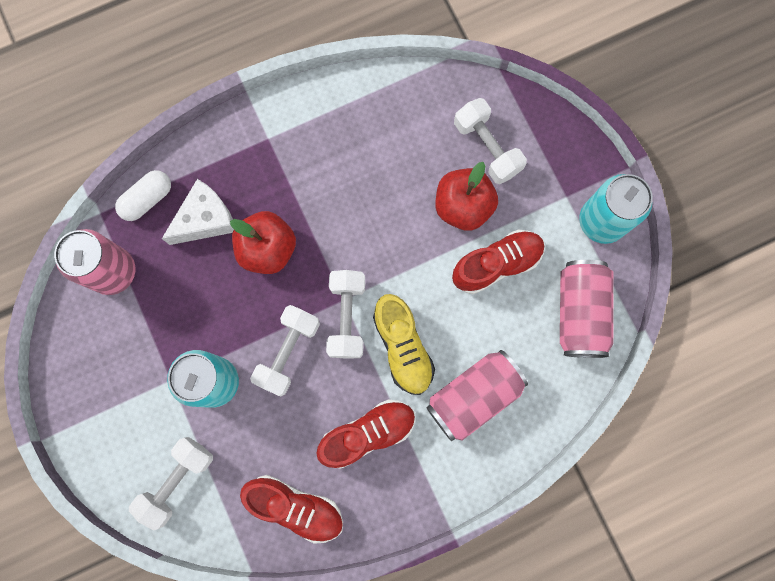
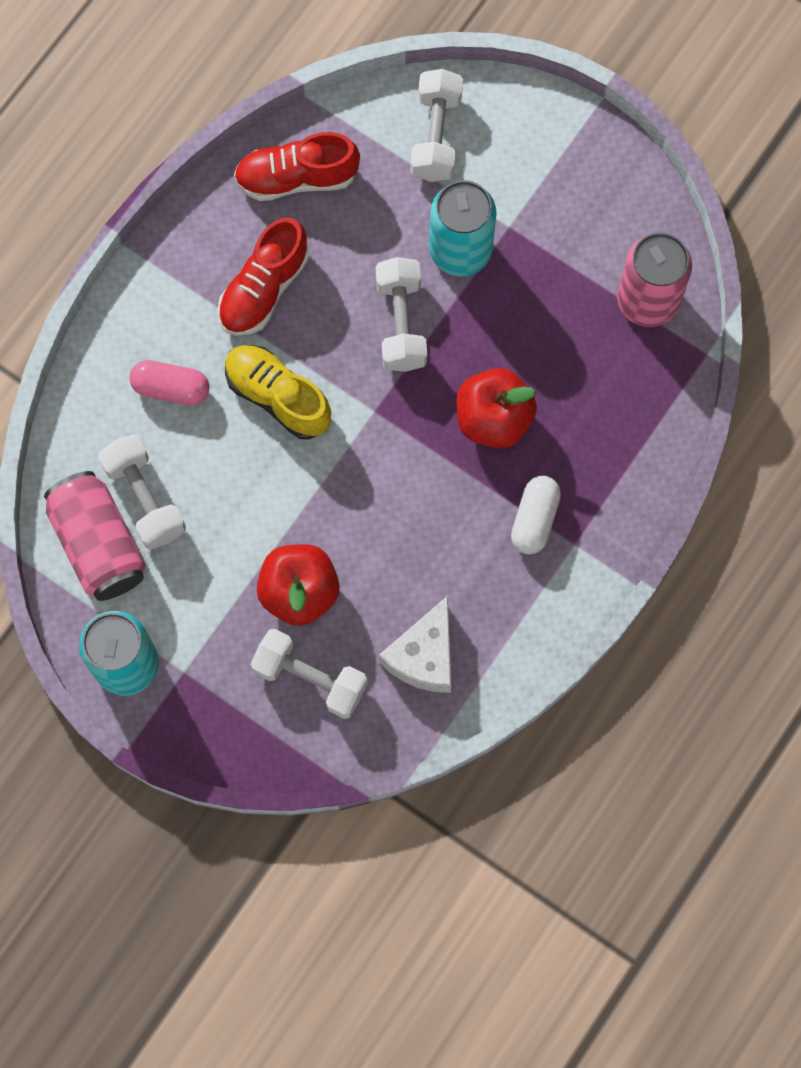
camera: 150 degrees right, 5 degrees down
white capsule [115,170,171,221] -> white capsule moved to [511,476,561,555]
white cheese [162,179,234,245] -> white cheese moved to [379,596,451,693]
white dumbbell [326,270,365,359] -> white dumbbell moved to [98,435,186,550]
pink can [427,350,528,441] -> pink capsule [129,360,210,406]
red shoe [452,229,545,294] -> none

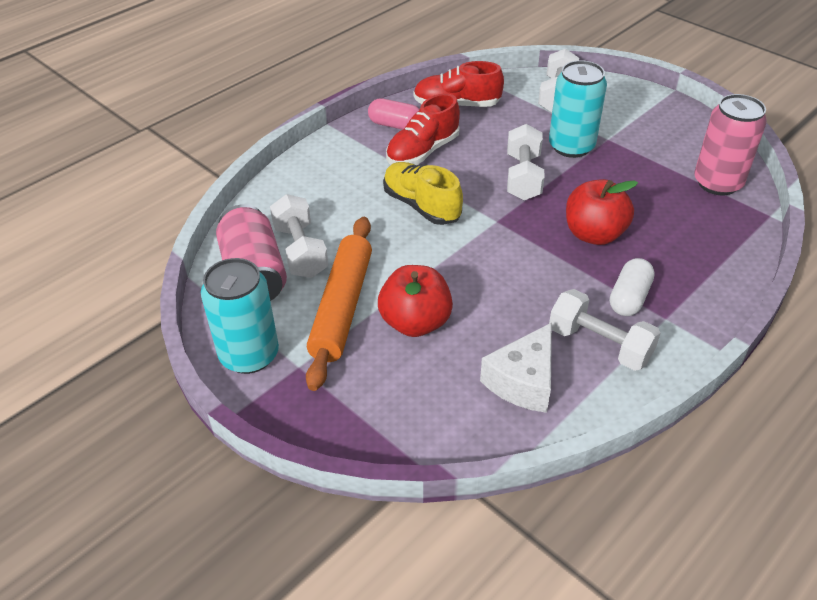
camera: 10 degrees right, 30 degrees down
pink capsule [129,360,210,406] -> pink capsule moved to [368,98,420,130]
white dumbbell [251,629,368,719] -> white dumbbell moved to [549,289,661,371]
none -> orange rolling pin [306,217,372,391]

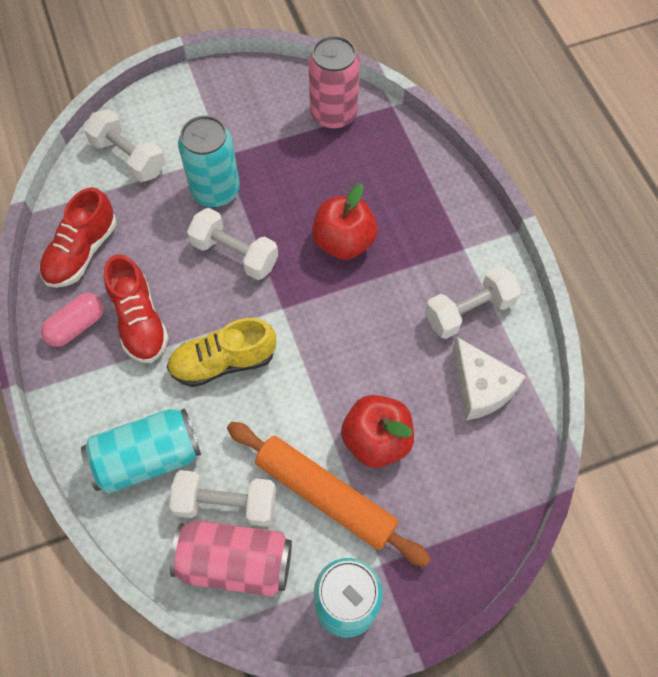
camera: 65 degrees left, 20 degrees up
white capsule [610,258,655,316] -> none
none -> turquoise can [81,408,201,494]

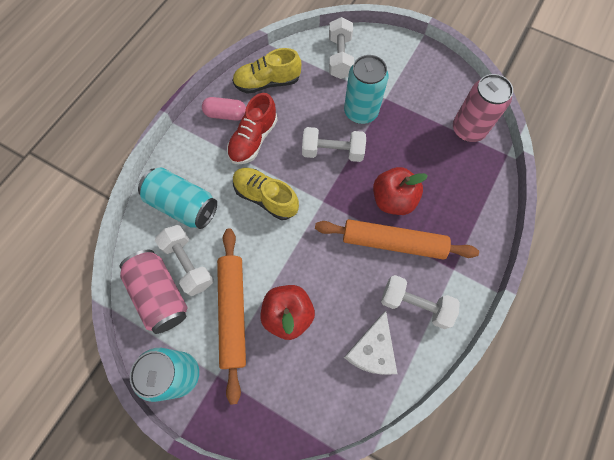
camera: 50 degrees right, 5 degrees up
red shoe [39,187,117,288] -> yellow shoe [232,48,301,94]
white dumbbell [187,208,278,280] -> white dumbbell turned 75 degrees counterclockwise [302,127,366,162]
none -> orange rolling pin [315,219,479,260]

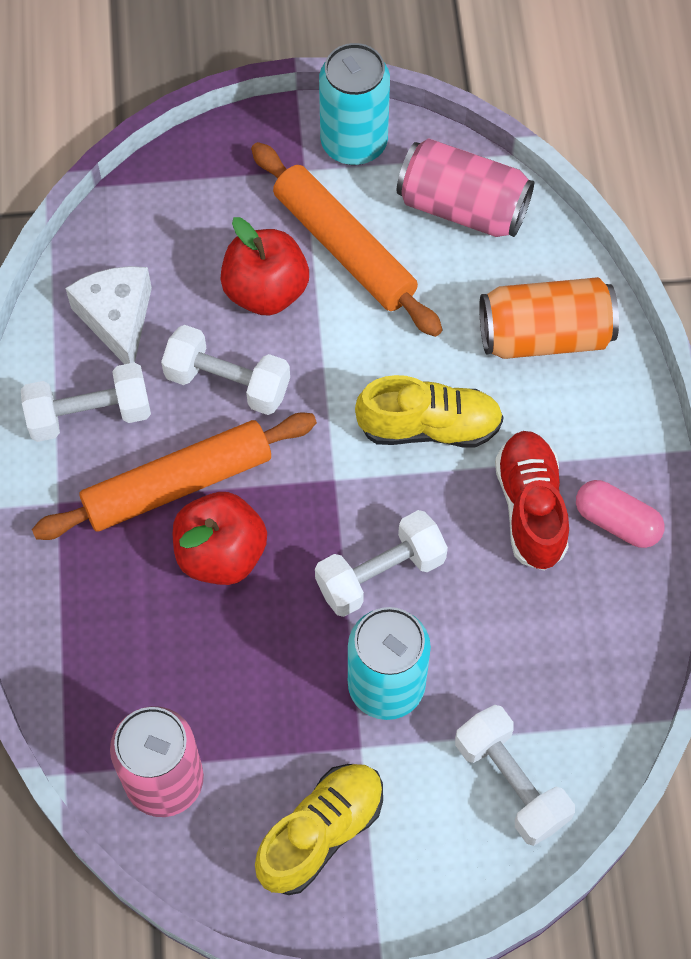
camera: 145 degrees right, 5 degrees down
turquoise can [138,167,217,229] -> orange can [479,277,619,359]
white dumbbell [155,225,214,296] -> white dumbbell moved to [161,325,290,415]
pink capsule [202,97,246,121] -> pink capsule turned 60 degrees clockwise [576,480,665,548]
yellow shoe [232,48,301,94] -> yellow shoe moved to [255,764,383,895]

